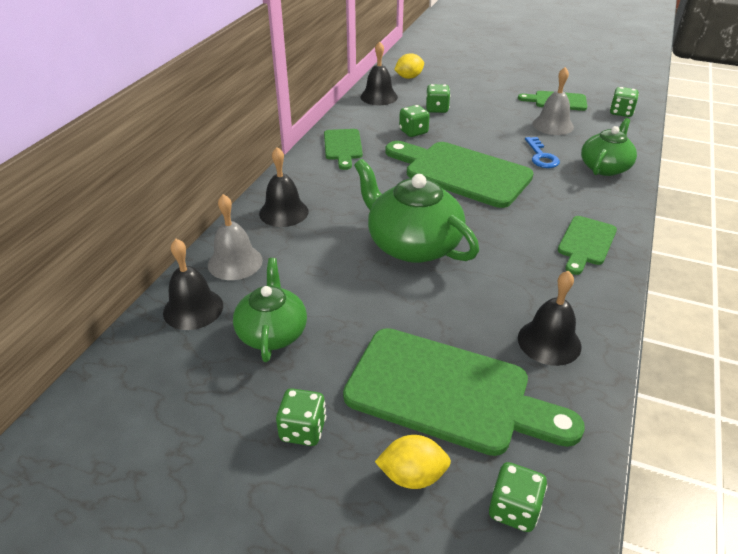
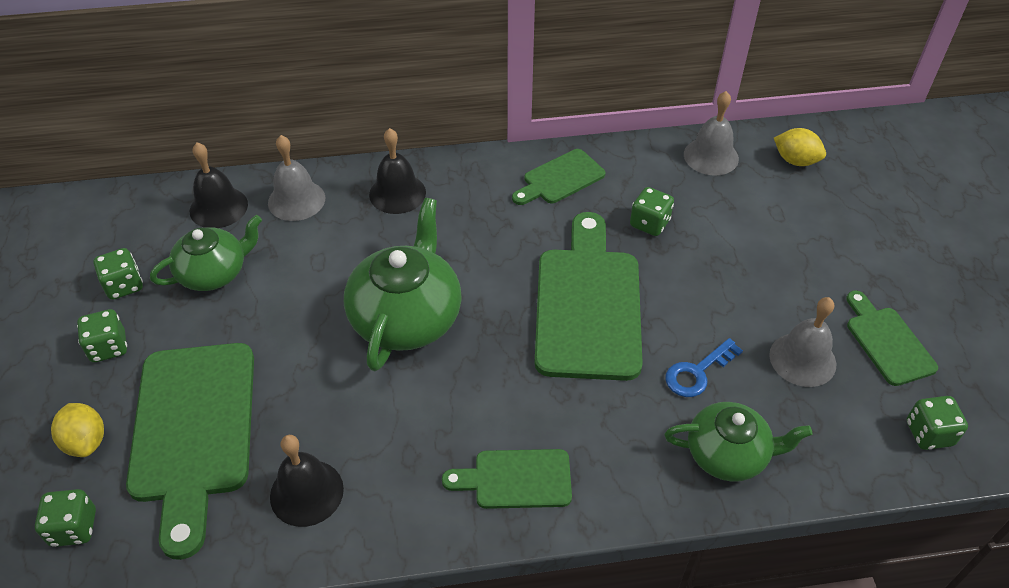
camera: 60 degrees right, 10 degrees up
black bell [360,41,398,105] -> grey bell [684,91,739,176]
green dice [426,84,450,113] -> green dice moved to [93,248,143,300]

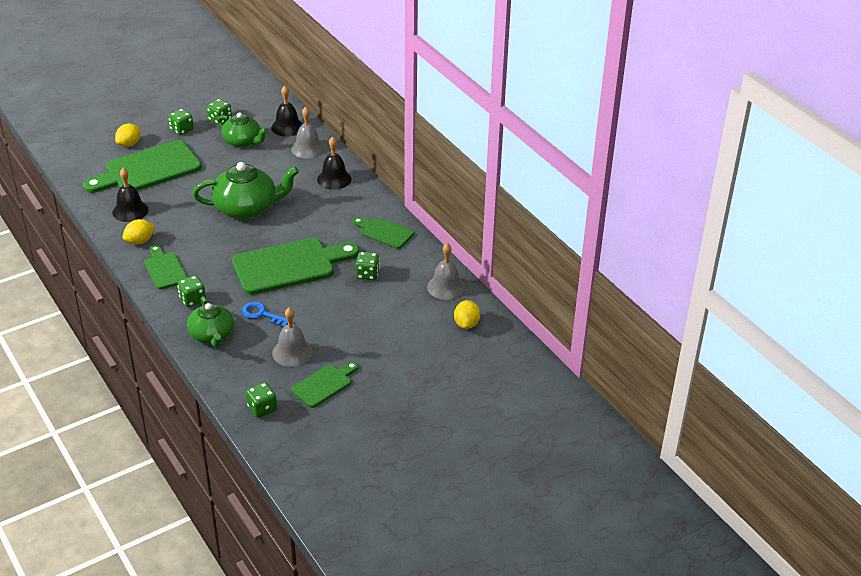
camera: 65 degrees right, 10 degrees down
green dice [35,489,96,547] -> green dice moved to [178,276,206,307]
none -> yellow lemon [122,219,155,245]

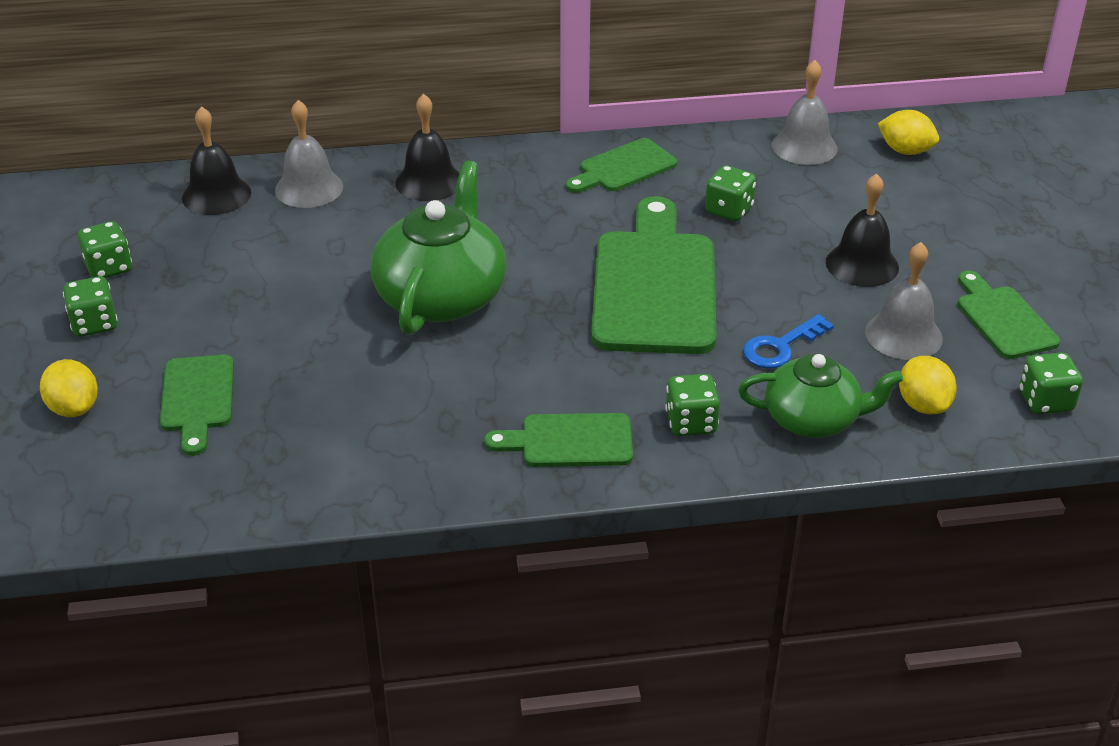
camera: 65 degrees left, 0 degrees up
green cutting board [83,140,202,193] -> green cutting board [160,355,234,456], size x0.53
black bell [112,168,148,222] -> black bell moved to [826,173,899,287]
yellow lemon [122,219,155,245] -> yellow lemon moved to [899,356,957,415]
green teapot [217,112,268,148] -> none

